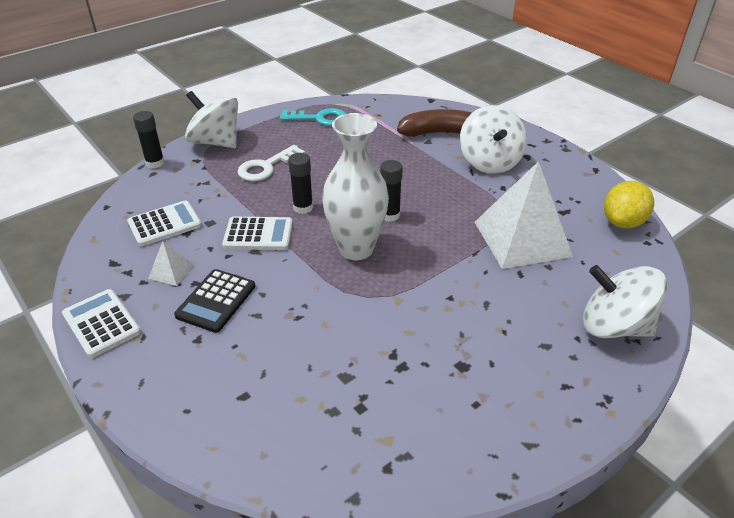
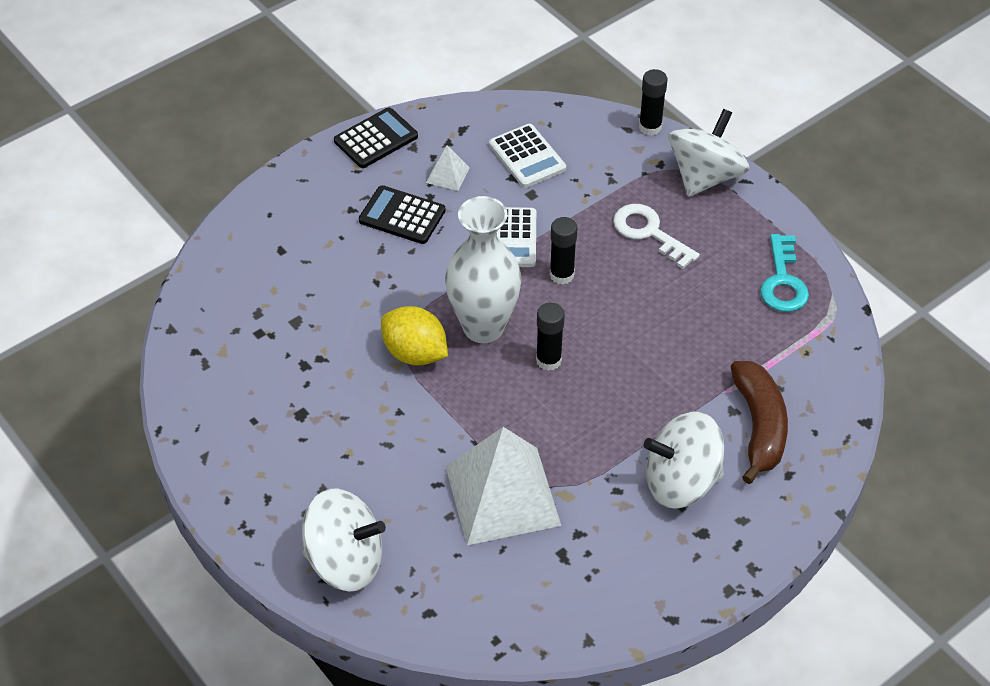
camera: 90 degrees right, 10 degrees up
white calculator [62,289,141,358] -> black calculator [334,107,418,168]
white spinning top [583,265,667,338] -> white spinning top turned 75 degrees clockwise [302,489,386,592]
yellow lemon [604,181,654,229] -> yellow lemon moved to [381,306,448,366]

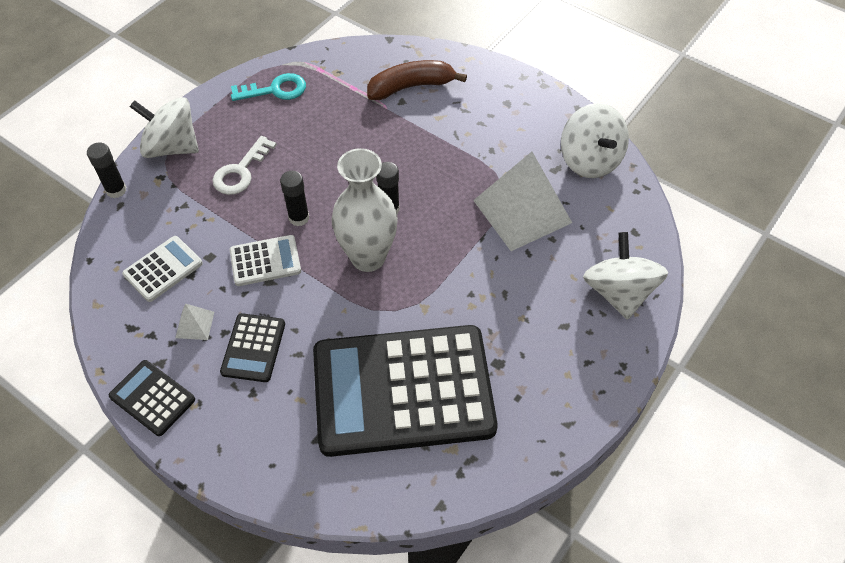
camera: 105 degrees left, 5 degrees up
yellow lemon [381,306,448,366] -> none
white spinning top [644,412,724,509] -> white spinning top moved to [561,103,629,178]
none -> black calculator [313,325,498,457]

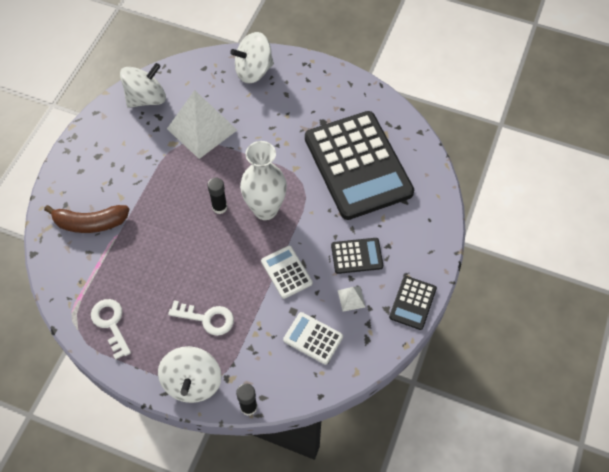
camera: 105 degrees left, 5 degrees up
turquoise key [231,73,306,101] -> white key [91,299,131,360]
black glue stick [280,171,309,226] -> none
brown banana [367,60,467,100] -> brown banana turned 60 degrees counterclockwise [44,205,130,233]

